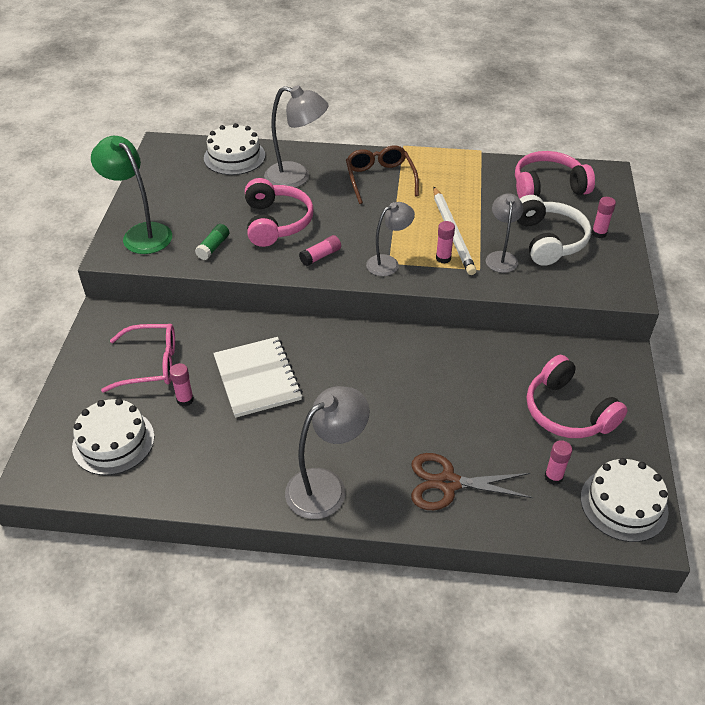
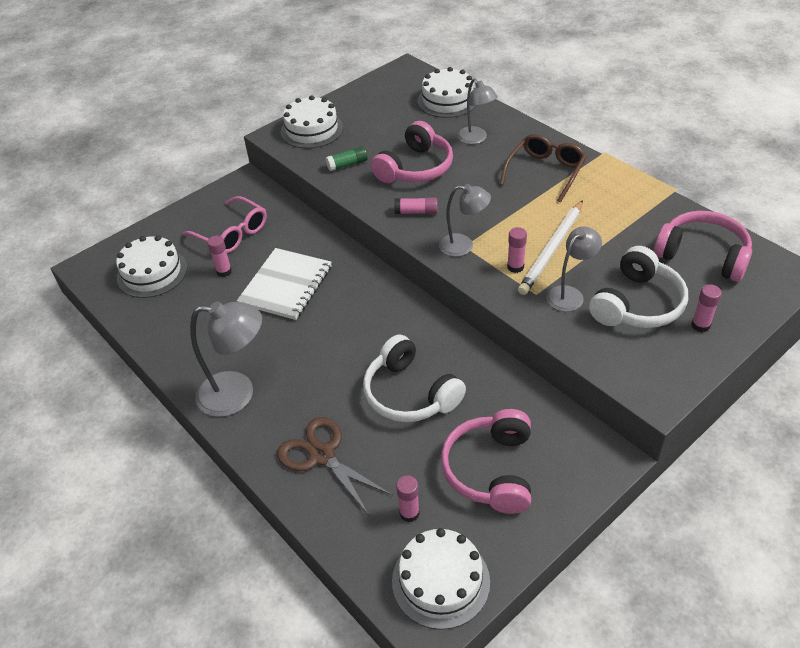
camera: 45 degrees right, 0 degrees up
green lamp [91,136,172,254] -> white cake [281,95,343,148]
grey lamp [264,85,328,188] -> grey lamp [457,78,498,144], size x0.64
none -> white headphones [363,335,466,422]

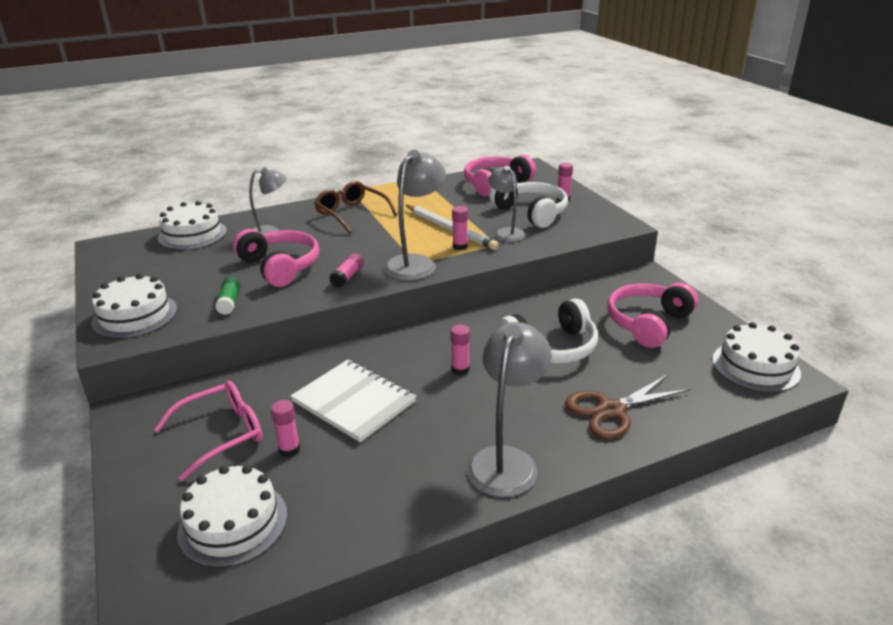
camera: 75 degrees left, 15 degrees down
pink glue stick [396,475,420,522] -> pink glue stick moved to [451,324,470,375]
grey lamp [439,184,491,257] -> grey lamp [384,150,446,281], size x1.55
pink headphones [441,409,531,514] -> pink headphones turned 105 degrees clockwise [607,283,698,348]

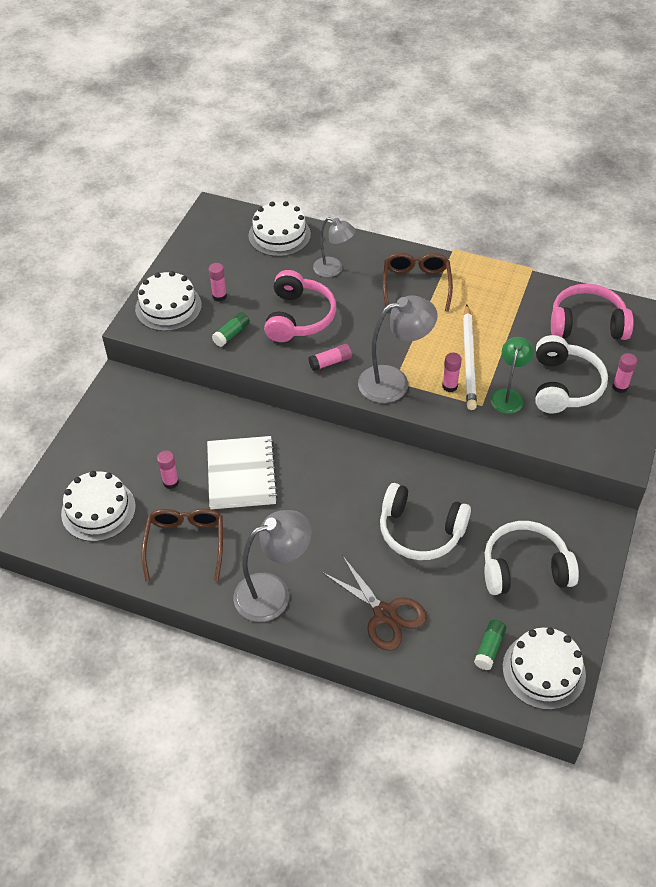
camera: 45 degrees right, 20 degrees up
pink glasses [154,381,263,481] -> none
pink glue stick [451,324,470,375] -> pink glue stick moved to [209,263,227,302]
grey lamp [488,166,526,242] -> green lamp [491,337,534,414]
brown scissors [565,374,690,439] -> brown scissors turned 150 degrees counterclockwise [322,555,427,651]
pink headphones [607,283,698,348] -> white headphones [484,521,579,595]
none -> brown glasses [141,509,223,582]
none -> green glue stick [474,620,506,670]

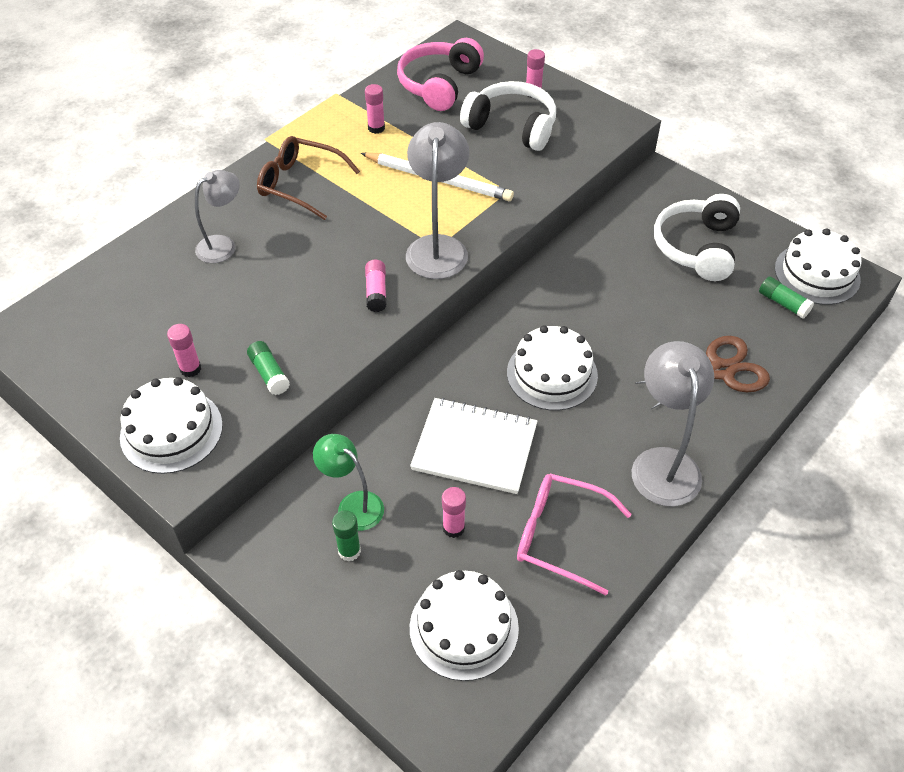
camera: 70 degrees left, 0 degrees up
brown glasses [141,509,223,582] -> pink glasses [517,474,632,596]
white cake [248,201,311,257] -> white cake moved to [507,326,598,411]
pink headphones [264,270,336,342] -> none
white headphones [380,483,471,560] -> none
pink glue stick [442,353,462,392] -> pink glue stick moved to [365,84,385,134]
green lamp [491,337,534,414] -> green lamp moved to [313,434,384,531]
none -> green glue stick [332,510,361,562]

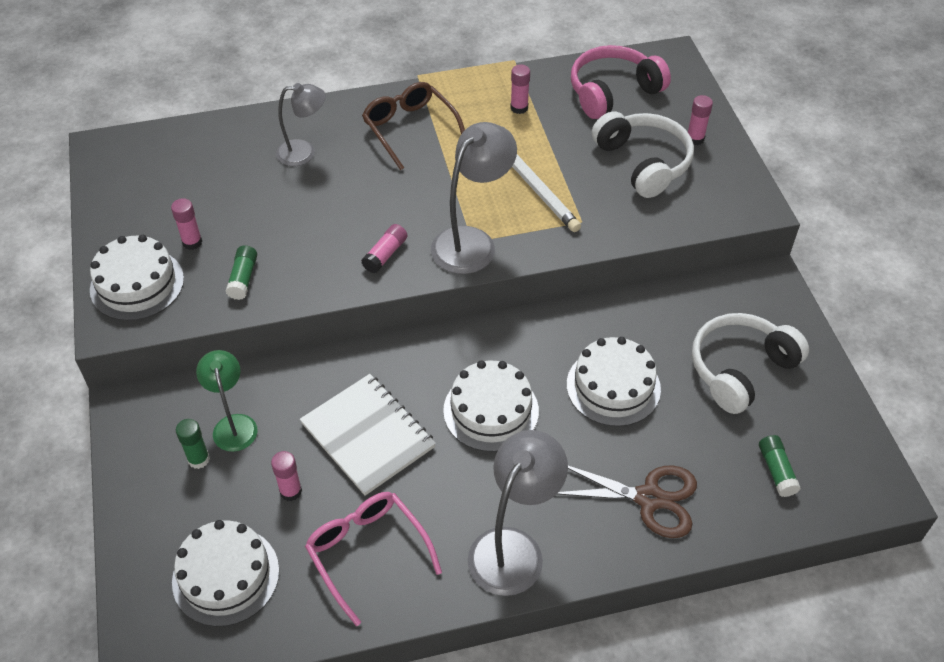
camera: 35 degrees right, 0 degrees up
white cake [775,228,862,305] -> white cake moved to [567,337,661,427]

